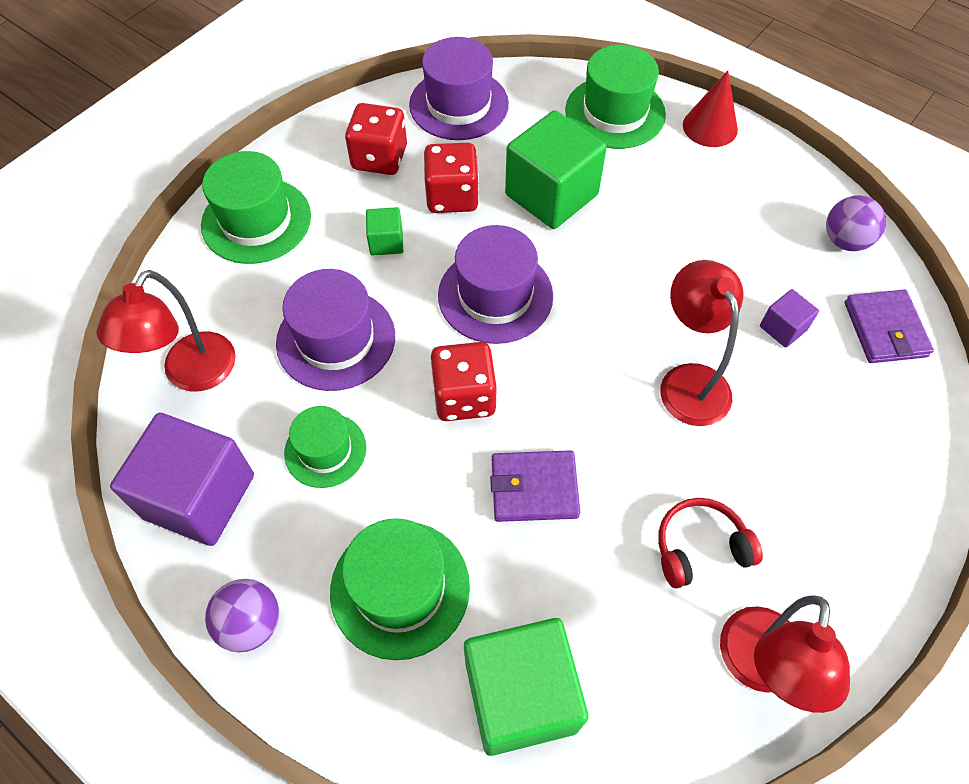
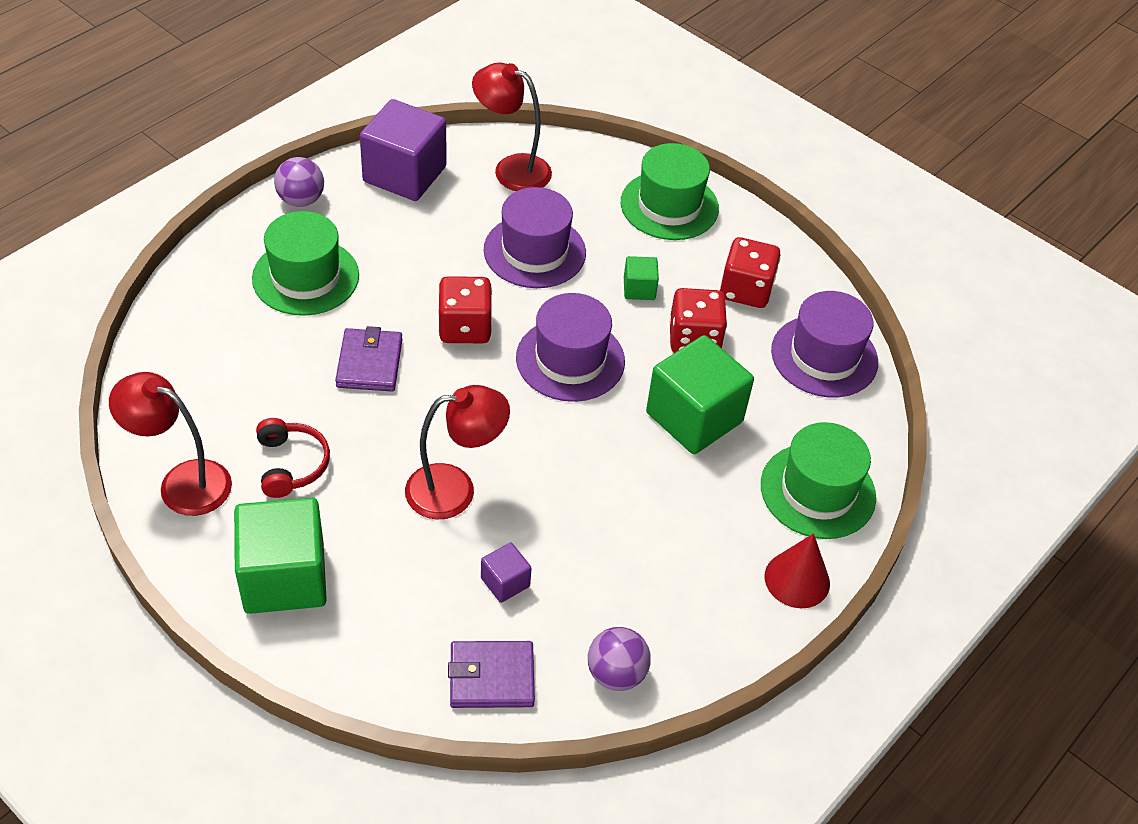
camera: 90 degrees right, 10 degrees down
green hat [284,406,366,488] -> none
green cube [464,618,588,756] -> green cube moved to [234,498,327,614]

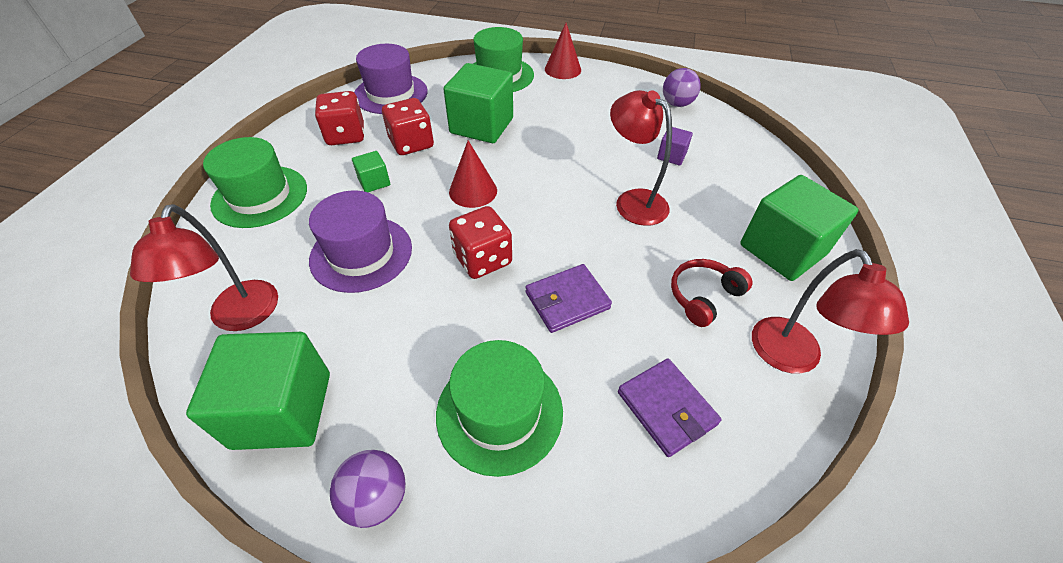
camera: 115 degrees left, 0 degrees up
purple cube [360,99,447,201] -> green cube [186,332,330,450]
purple wallet [448,641,535,708] -> purple wallet moved to [618,358,722,457]
purple hat [516,293,625,402] -> red cone [449,140,497,208]

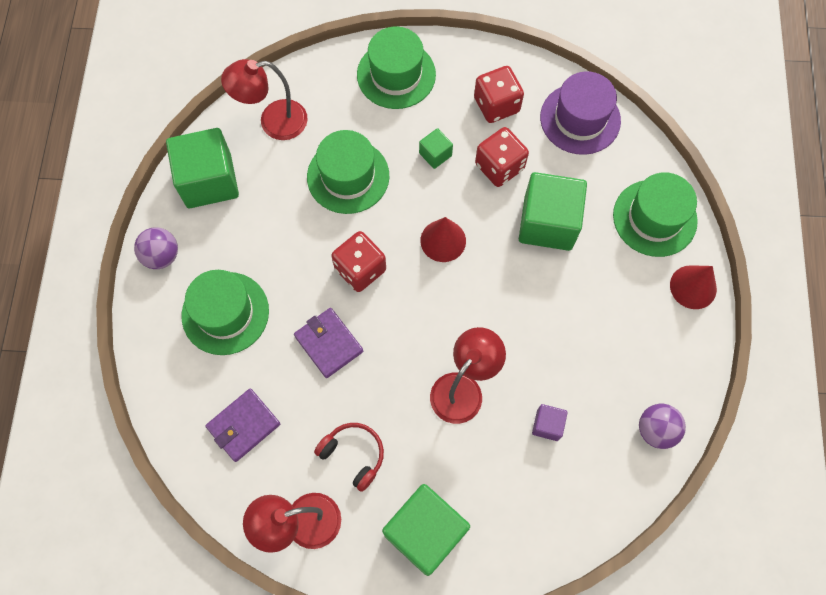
camera: 80 degrees right, 20 degrees up
purple hat [309,190,412,293] -> green hat [307,130,389,214]

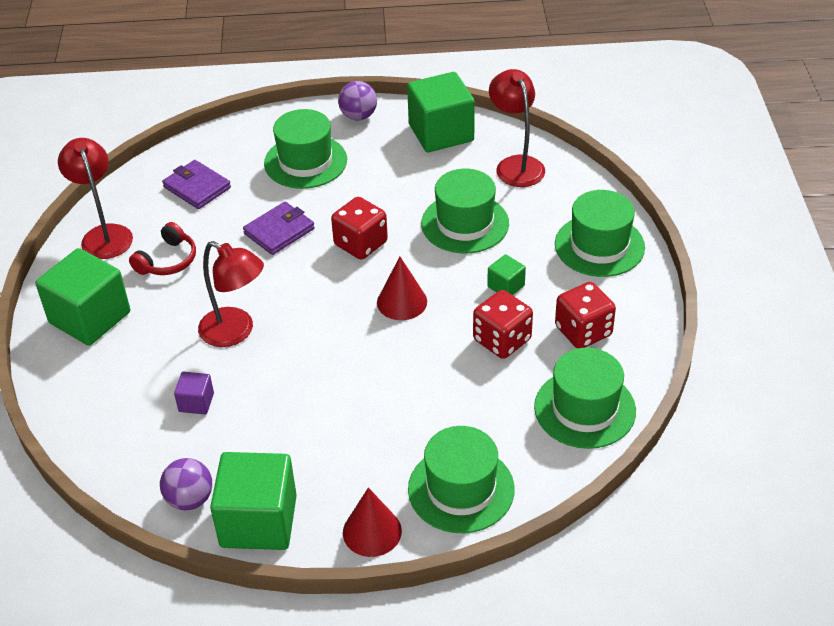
camera: 85 degrees right, 25 degrees down
green cube [519,172,587,251] -> green cube moved to [210,452,297,550]
purple hat [540,71,621,155] -> green hat [534,348,636,449]

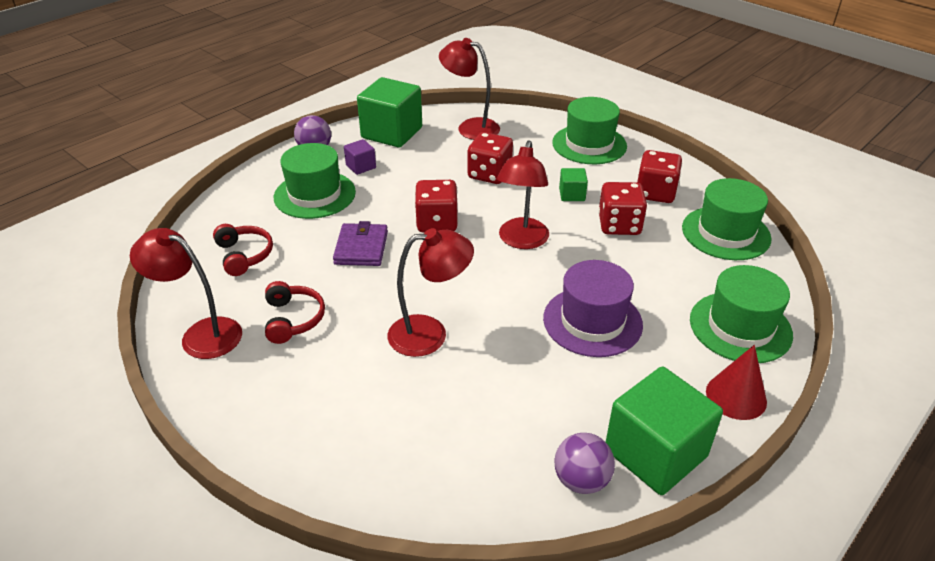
camera: 45 degrees left, 5 degrees down
green cube [35,248,130,346] -> none
purple wallet [162,160,231,209] -> red headphones [213,224,273,276]
purple cube [174,372,214,415] -> purple cube moved to [344,139,376,175]
red cone [377,257,427,320] -> red lamp [497,140,549,249]
green hat [421,169,509,253] -> red dice [468,132,513,184]
none -> purple hat [543,260,643,357]

